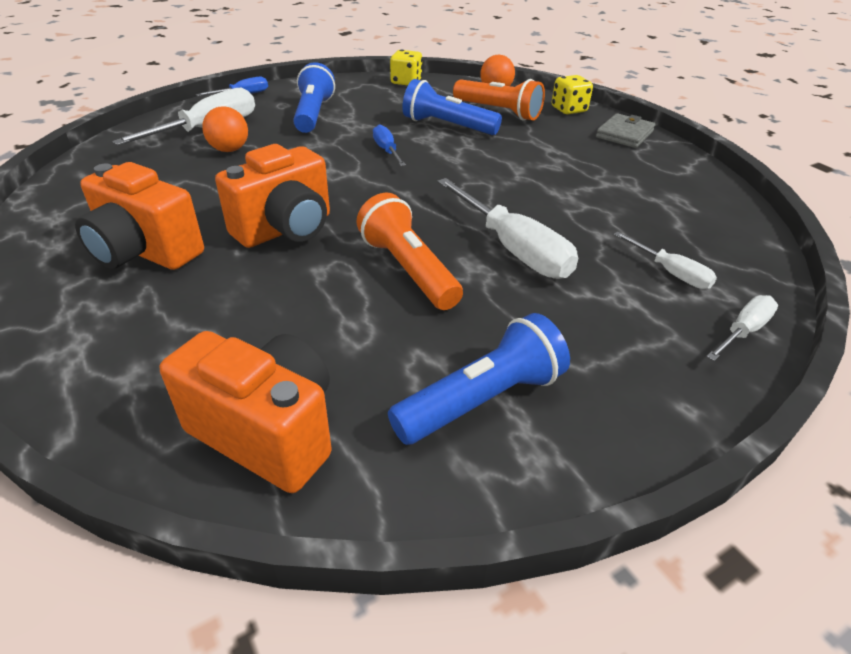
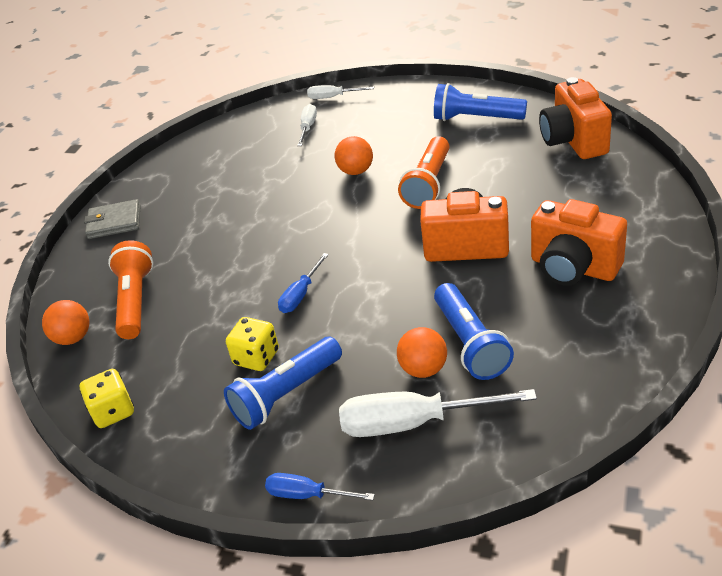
camera: 125 degrees left, 0 degrees up
orange camera [75,162,204,270] -> orange camera turned 135 degrees clockwise [531,199,627,286]
blue flashlight [402,79,502,135] -> blue flashlight moved to [434,283,514,380]
white screwdriver [437,178,578,279] -> orange ball [334,136,373,175]
yellow dice [552,75,593,114] -> yellow dice moved to [226,317,279,371]

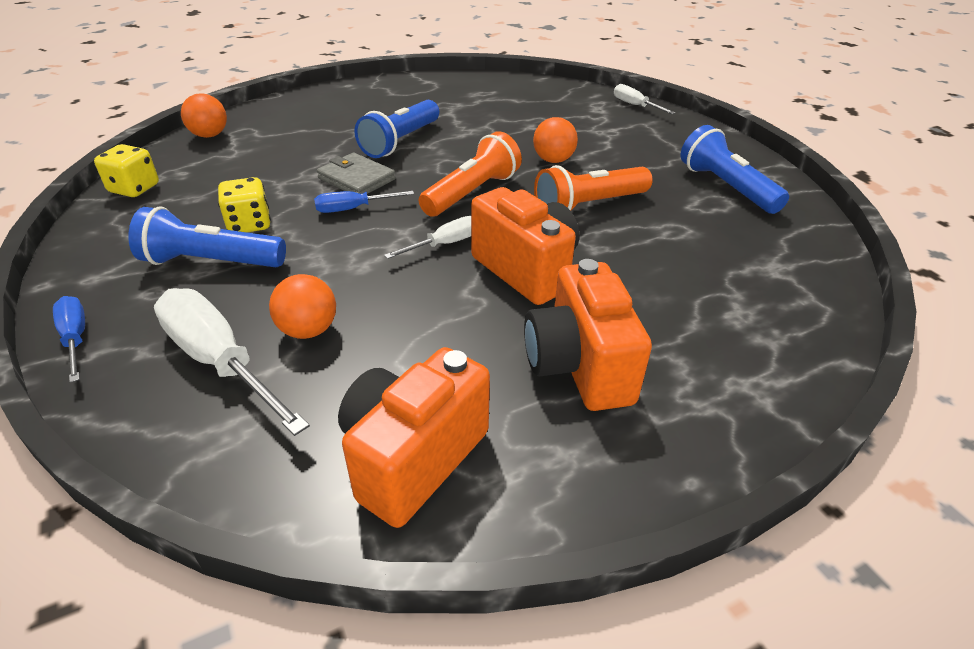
camera: 40 degrees right, 0 degrees up
grey wallet [84,199,141,239] -> grey wallet moved to [317,153,395,194]
orange flashlight [108,240,154,339] -> orange flashlight moved to [419,131,522,217]
white screwdriver [297,104,317,146] -> white screwdriver moved to [384,216,471,259]
blue flashlight [434,283,514,380] -> blue flashlight moved to [354,100,439,158]
orange camera [539,77,612,159] -> orange camera moved to [338,347,490,528]

